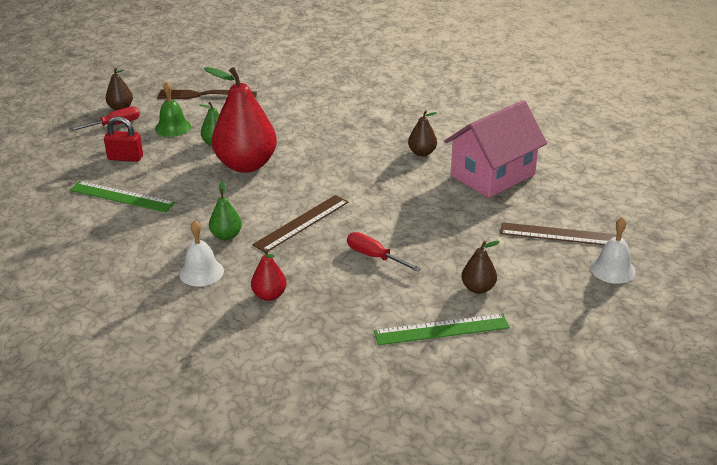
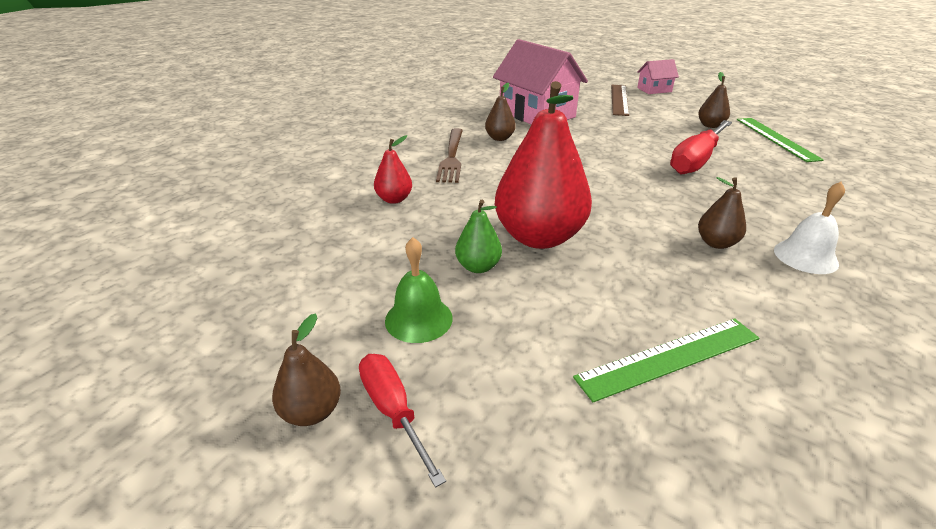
camera: 90 degrees left, 0 degrees up
green ruler [70,181,175,212] -> green ruler turned 45 degrees clockwise [573,318,759,402]
red padlock [104,116,143,162] -> none
brown fork [157,89,257,99] -> brown fork moved to [436,128,463,183]
green pear [209,181,242,240] -> brown pear [698,177,746,249]
red pear [251,249,287,301] -> red pear moved to [374,135,412,204]
brown ruler [252,195,348,252] -> none
red screwdriver [347,232,421,272] -> red screwdriver [670,120,732,174], size x1.63
white bell [590,217,636,284] -> pink house [637,59,679,94]

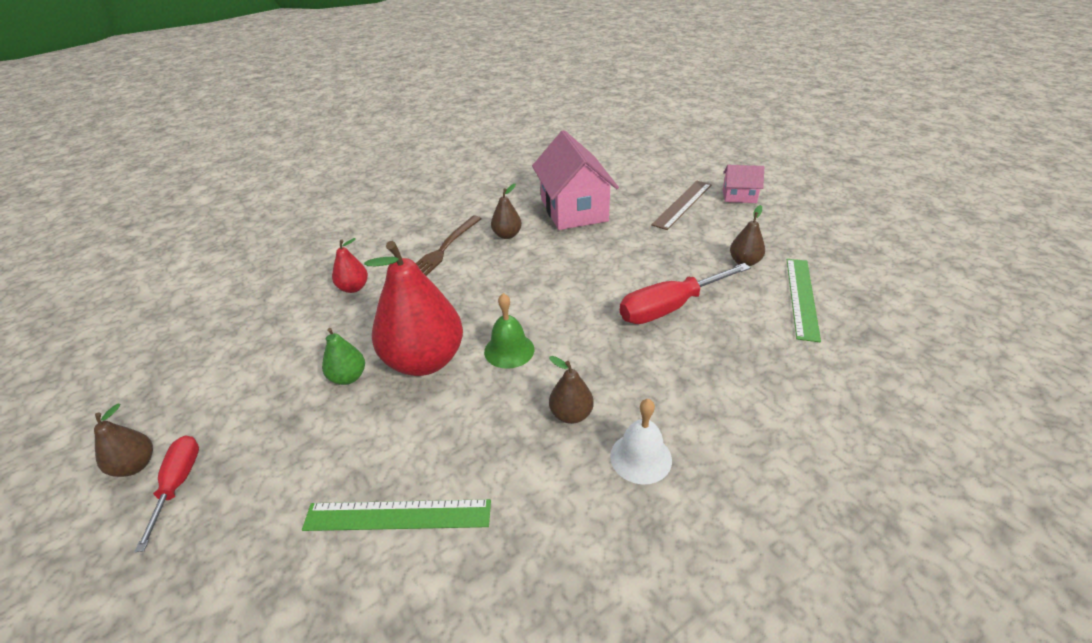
camera: 25 degrees right, 5 degrees up
green bell [385,237,453,343] -> green bell moved to [484,293,534,369]

